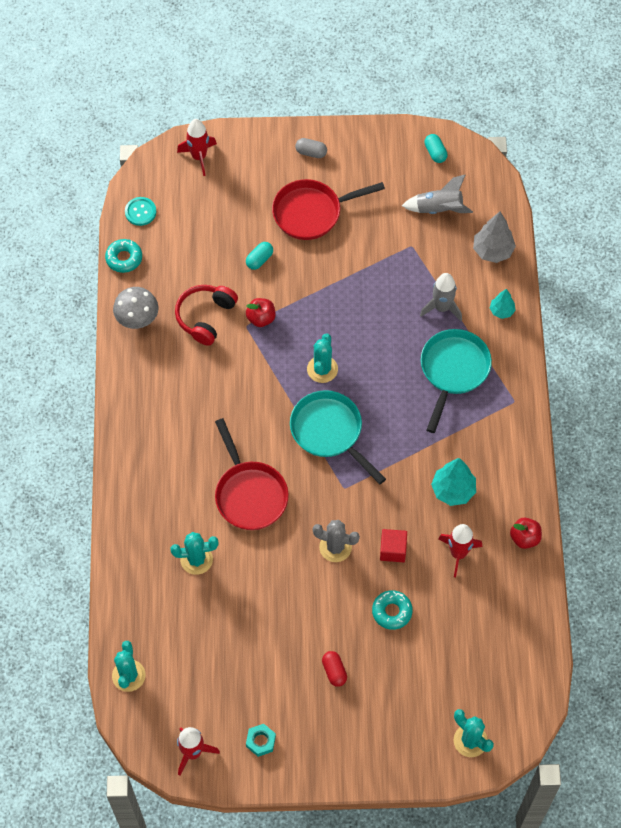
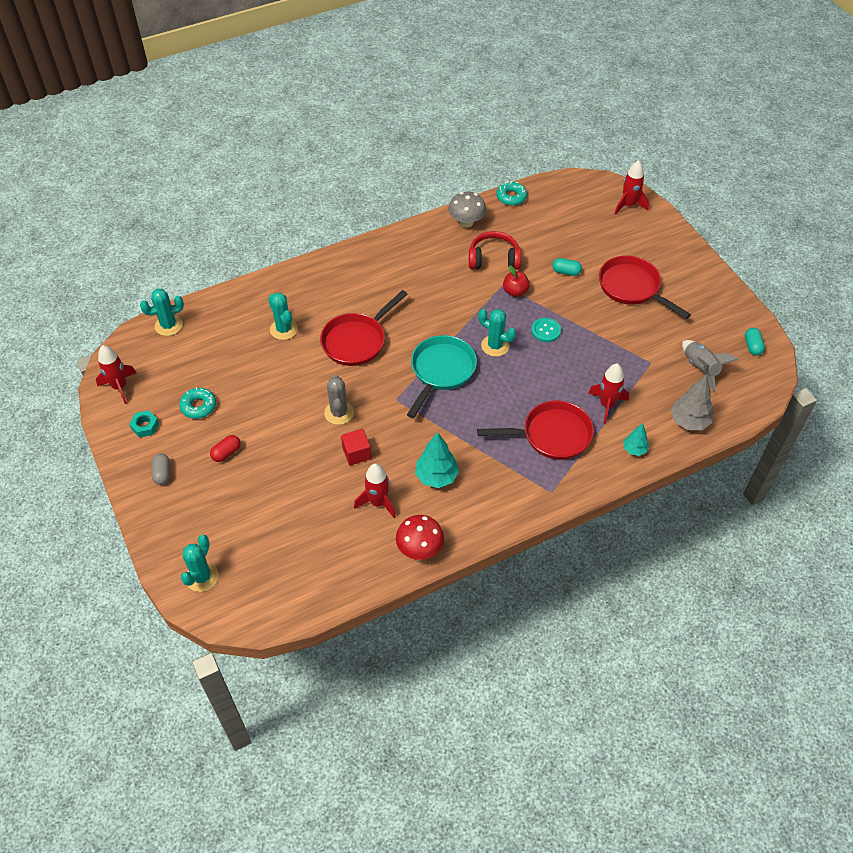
camera: 65 degrees right, 10 degrees down
turquoise button [125,197,156,226] -> turquoise button moved to [531,318,561,342]
grey capsule [295,138,327,158] -> grey capsule moved to [152,453,170,485]
turquoise cactus [307,333,338,383] -> turquoise cactus turned 45 degrees clockwise [479,309,516,357]
turquoise donut [372,590,413,630] -> turquoise donut moved to [179,387,216,419]
grey rocket [420,273,462,321] -> red rocket [588,363,629,424]
turquoise pan [421,329,492,433] -> red pan [477,401,594,460]
turquoise capsule [424,134,447,163] -> turquoise capsule turned 45 degrees counterclockwise [745,328,765,356]
red apple [510,518,542,549] -> red mushroom [396,515,444,560]

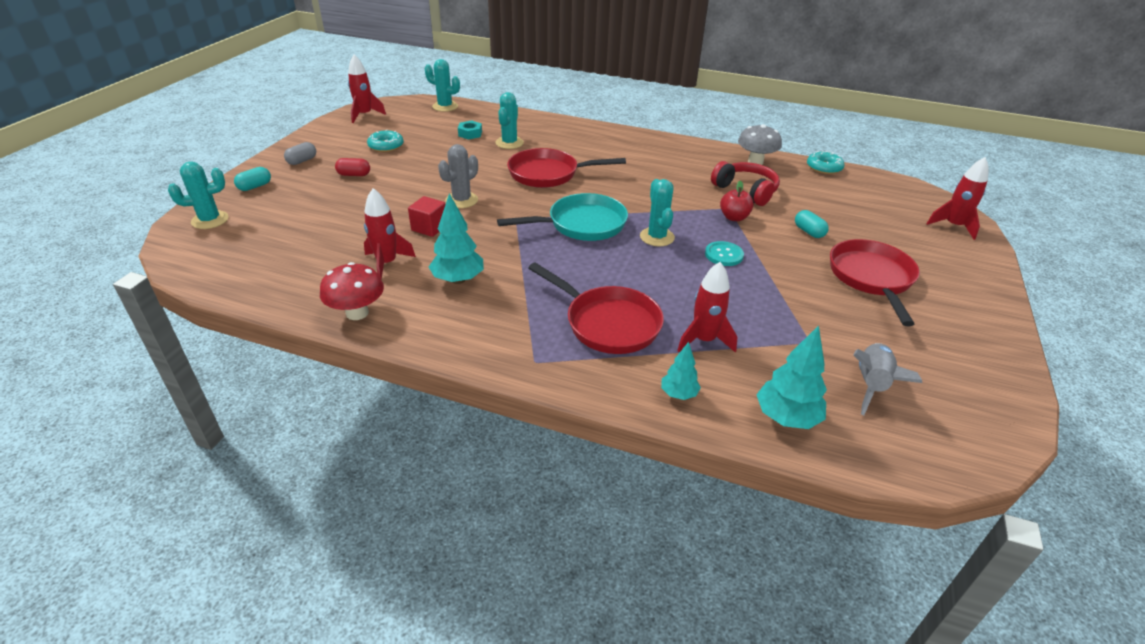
camera: 45 degrees right, 15 degrees down
turquoise nut [129,410,159,438] -> turquoise nut moved to [458,120,482,140]
grey tree [670,375,713,430] -> turquoise tree [756,325,827,429]
turquoise capsule [745,328,765,356] -> turquoise capsule moved to [234,167,271,191]

